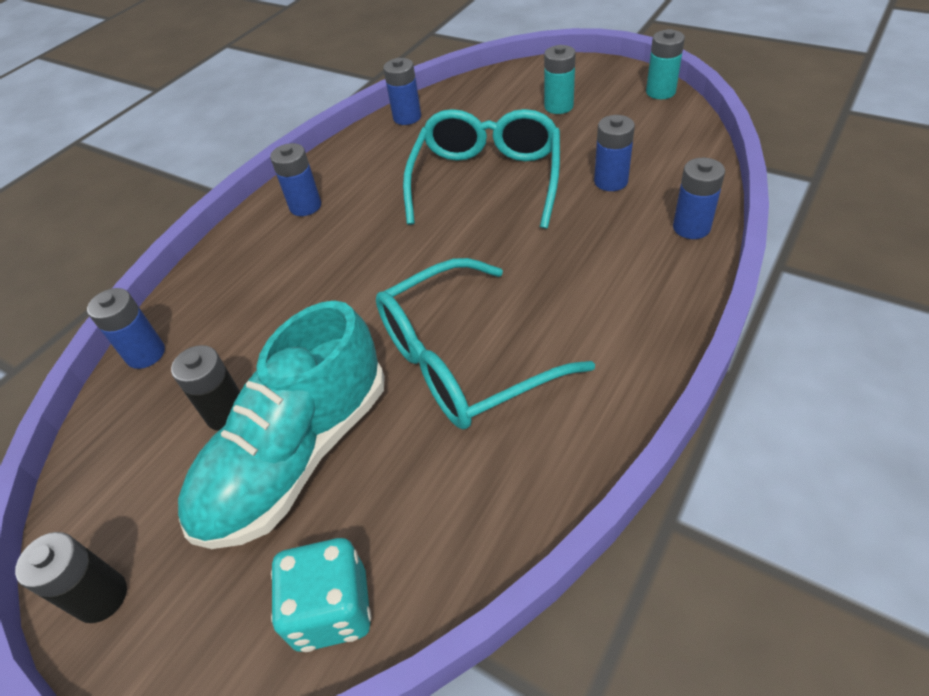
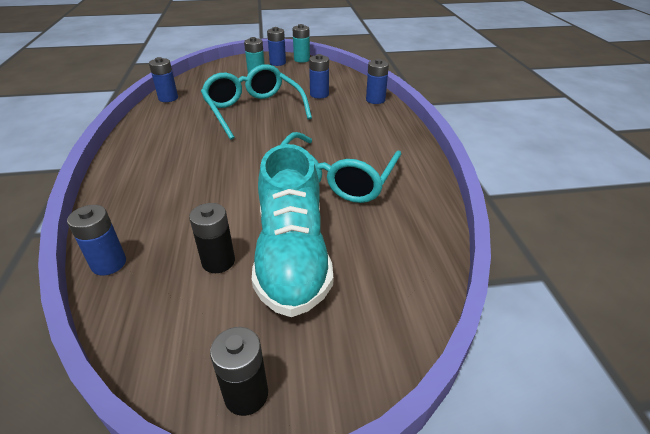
camera: 45 degrees left, 10 degrees down
blue battery [270,143,321,216] -> blue battery moved to [267,27,286,66]
turquoise dice [271,538,371,652] -> none

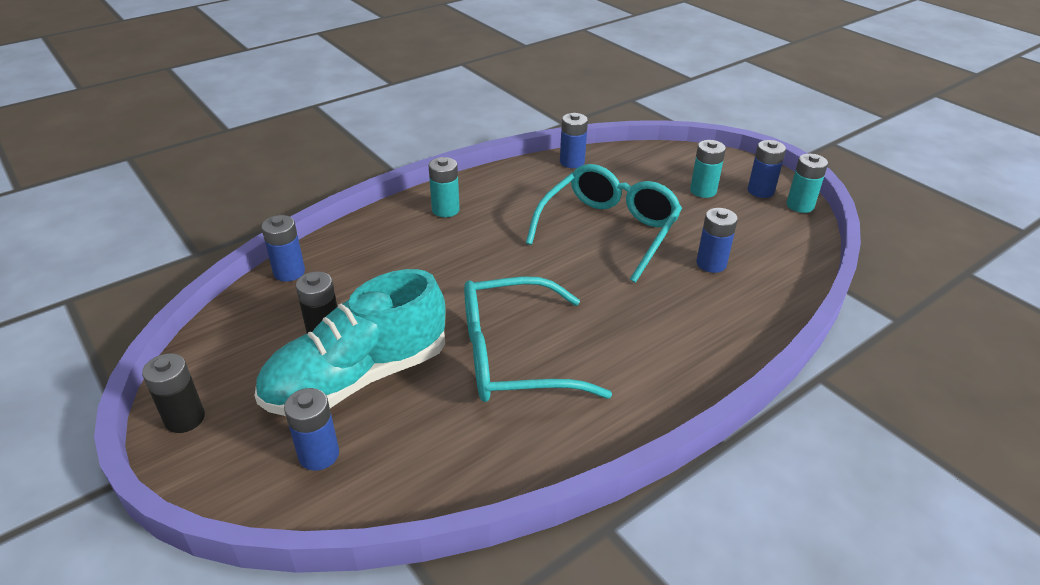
camera: 60 degrees right, 0 degrees up
blue battery [366,59,389,104] -> blue battery moved to [284,388,339,471]
none -> turquoise battery [429,157,460,217]

